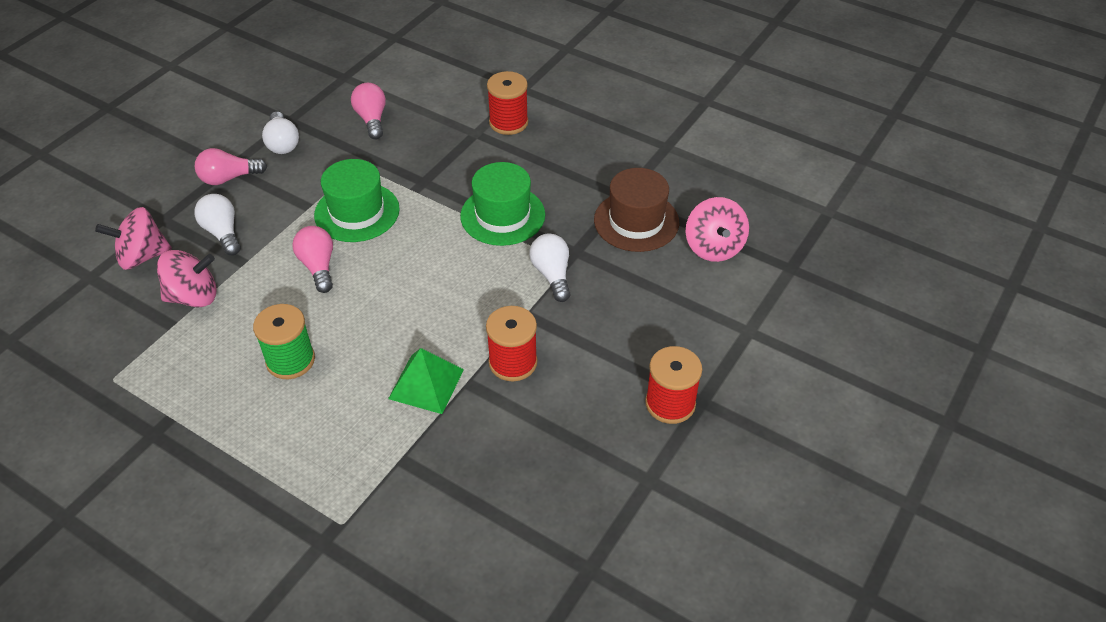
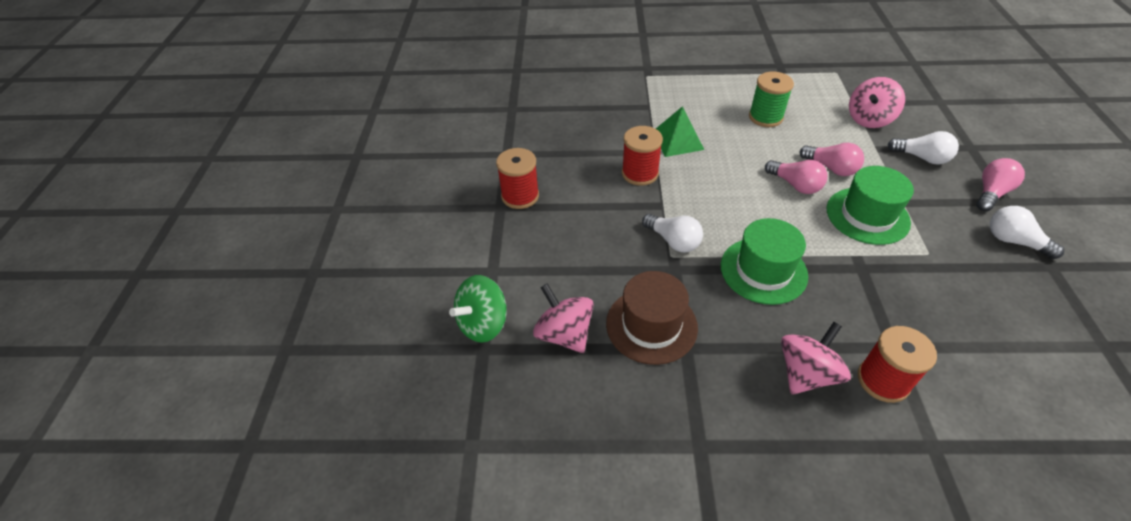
camera: 150 degrees right, 0 degrees up
pink spinning top [95,207,172,270] -> pink spinning top moved to [781,322,851,395]
pink light bulb [351,83,386,139] -> pink light bulb moved to [765,160,828,194]
none -> green spinning top [449,275,507,343]

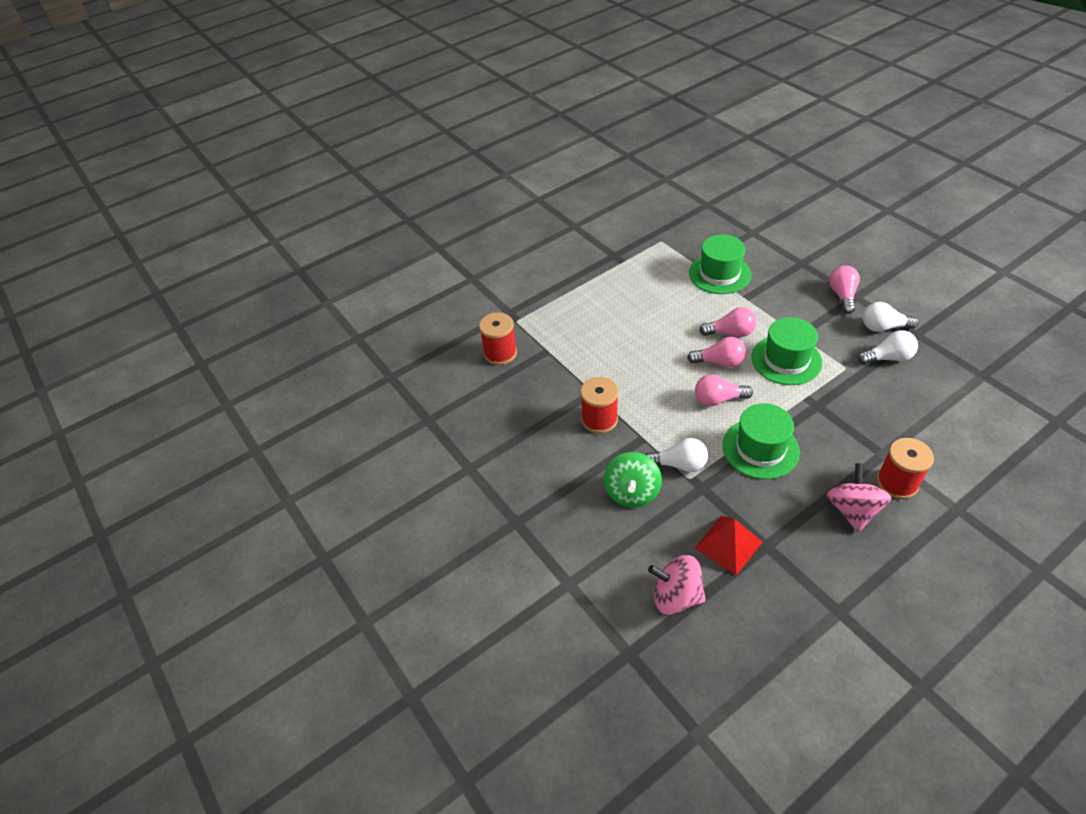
camera: 35 degrees left, 0 degrees up
green spinning top [449,275,507,343] -> green spinning top moved to [604,452,662,508]
red spool [496,148,539,209] -> red spool moved to [479,312,517,365]
brown hat [606,271,698,365] -> red pyramid [695,516,763,576]
green pyramid [656,106,704,157] -> none
green spool [749,72,794,127] -> none
pink spinning top [849,77,905,128] -> green hat [689,234,751,294]
white light bulb [888,131,959,164] -> white light bulb moved to [858,330,918,365]
none -> pink light bulb [695,374,753,406]

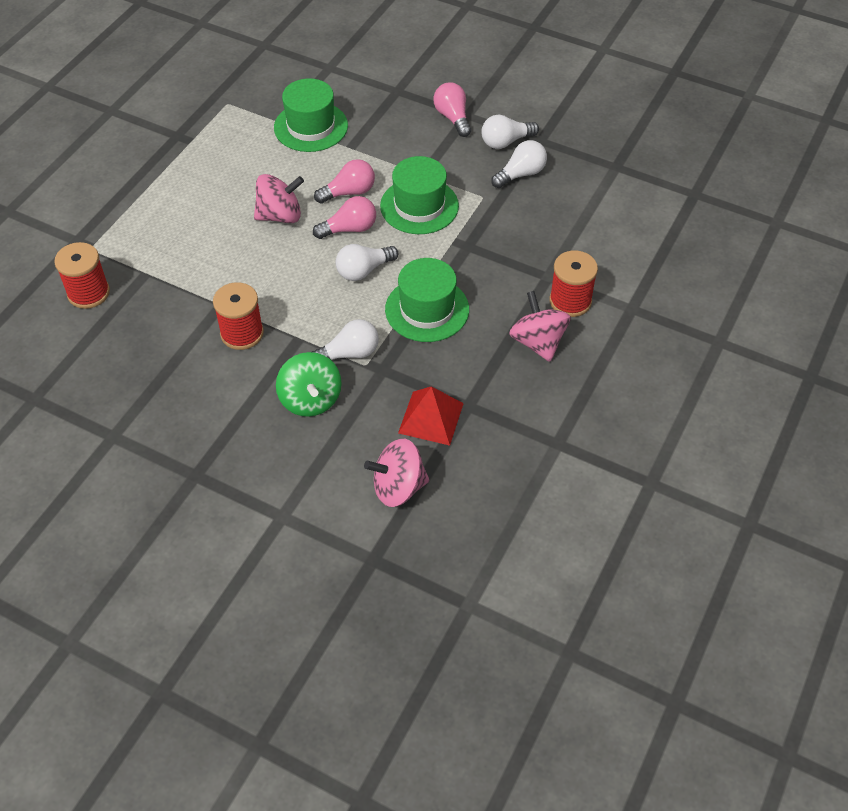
camera: 30 degrees left, 5 degrees up
pink light bulb [695,374,753,406] -> white light bulb [336,244,398,281]
none -> pink spinning top [254,174,304,223]

